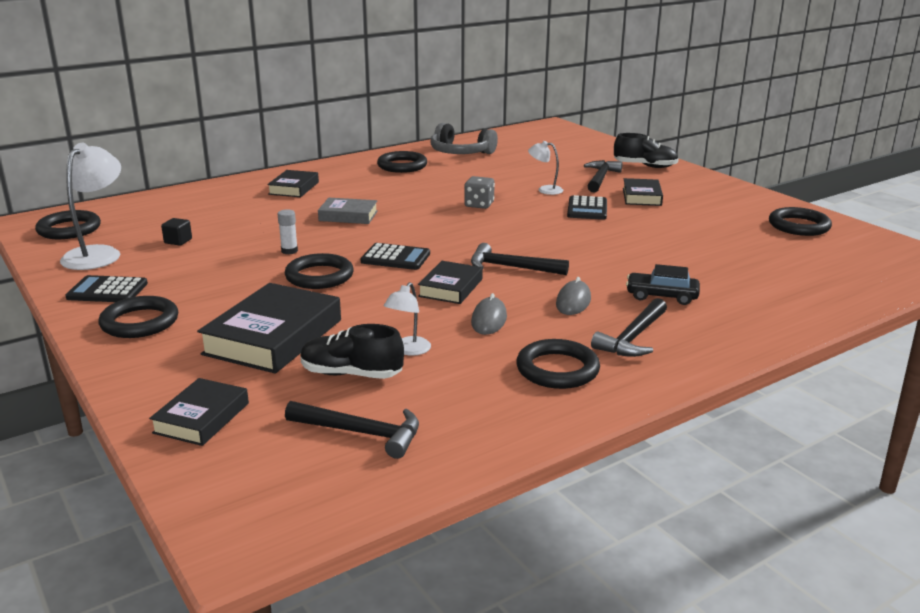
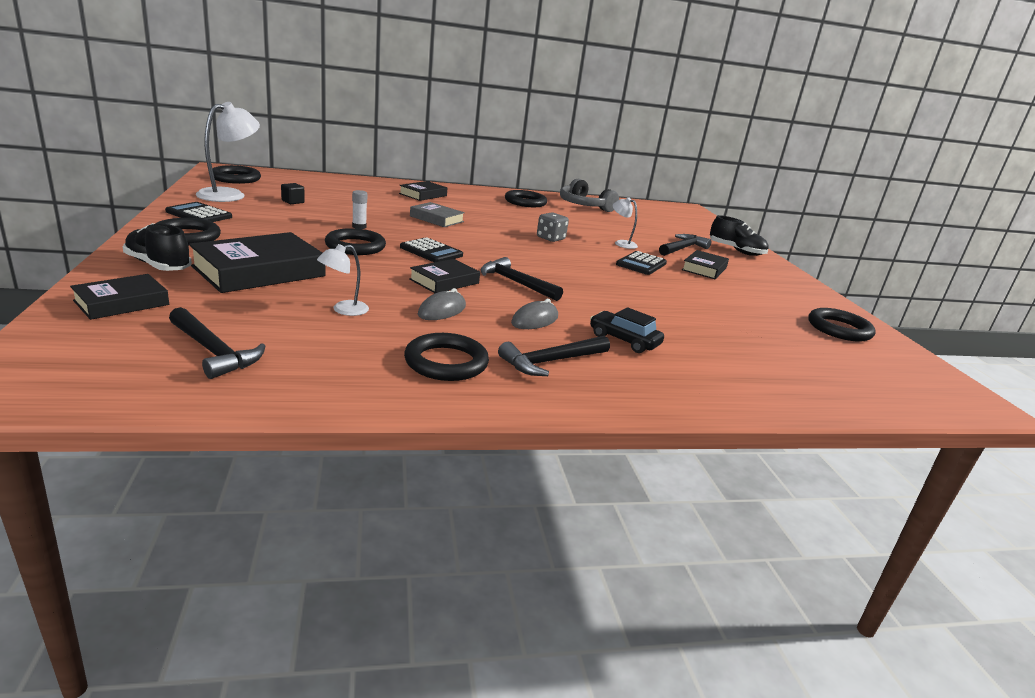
camera: 20 degrees right, 0 degrees up
black shoe [300,324,404,379] -> black shoe moved to [123,223,192,271]

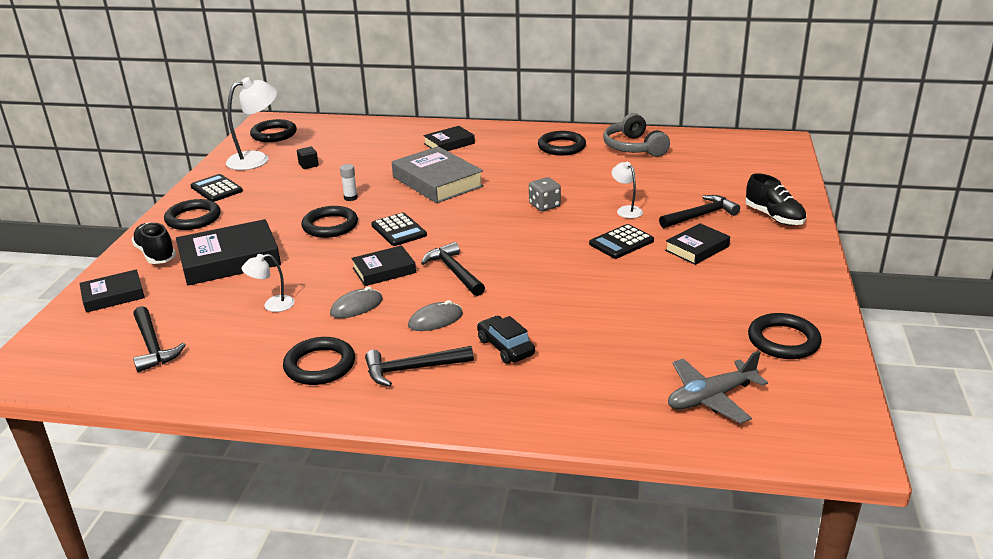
camera: 25 degrees right, 5 degrees up
grey book [410,202,465,227] -> grey book [392,146,484,203], size x1.73
none -> grey plane [668,351,768,424]

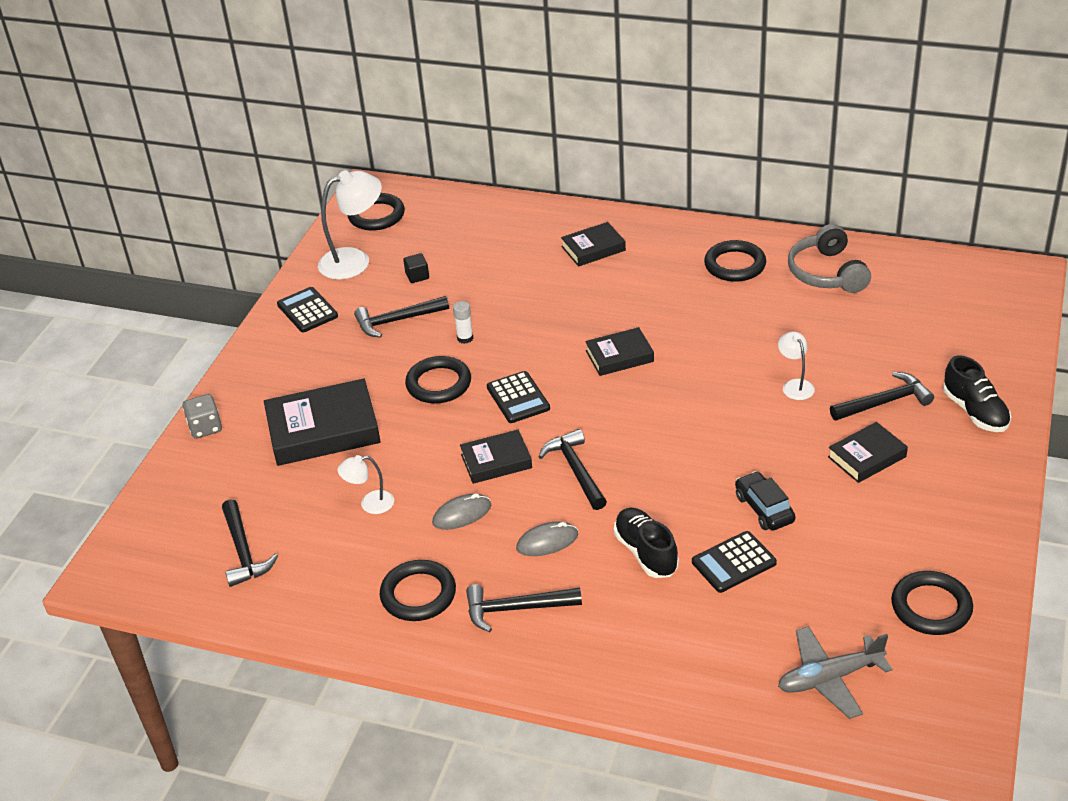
camera: 10 degrees right, 10 degrees up
black book [79,269,145,313] -> black book moved to [585,327,654,376]
black shoe [131,223,176,264] -> black shoe moved to [614,508,679,578]
black ring [164,199,221,230] -> none
grey book [392,146,484,203] -> none
black car [477,316,535,364] -> black car moved to [735,471,795,531]
grey dice [529,177,561,211] -> grey dice moved to [182,394,222,439]
black calculator [589,224,654,259] -> black calculator moved to [692,531,777,593]
none -> black hammer [354,296,449,338]

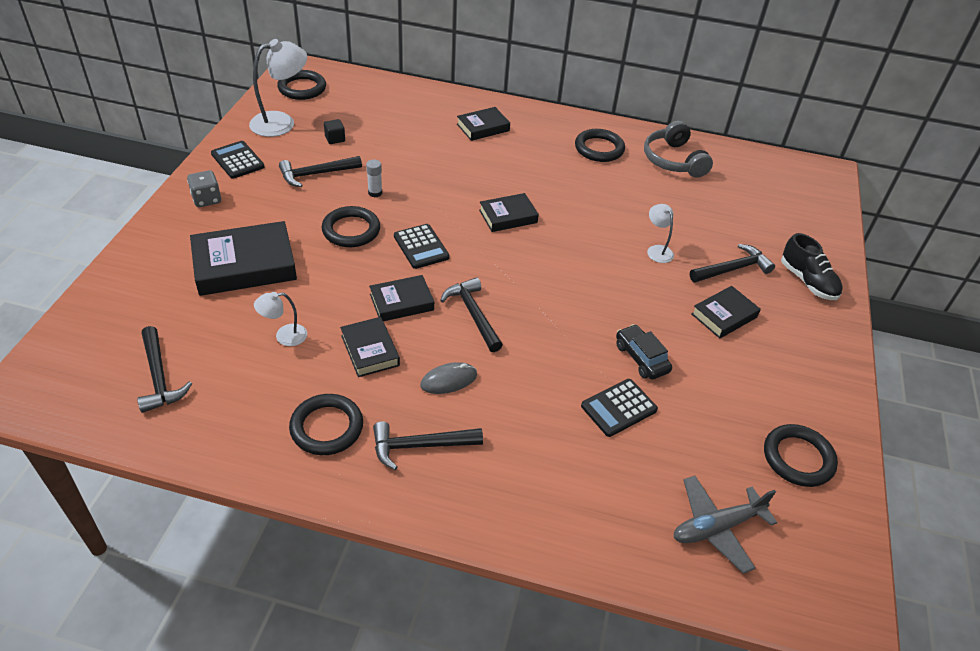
camera: 10 degrees left, 5 degrees up
grey dice [182,394,222,439] -> grey dice moved to [187,170,221,207]
grey mouse [432,493,491,530] -> black book [340,317,400,377]
black shoe [614,508,679,578] -> none

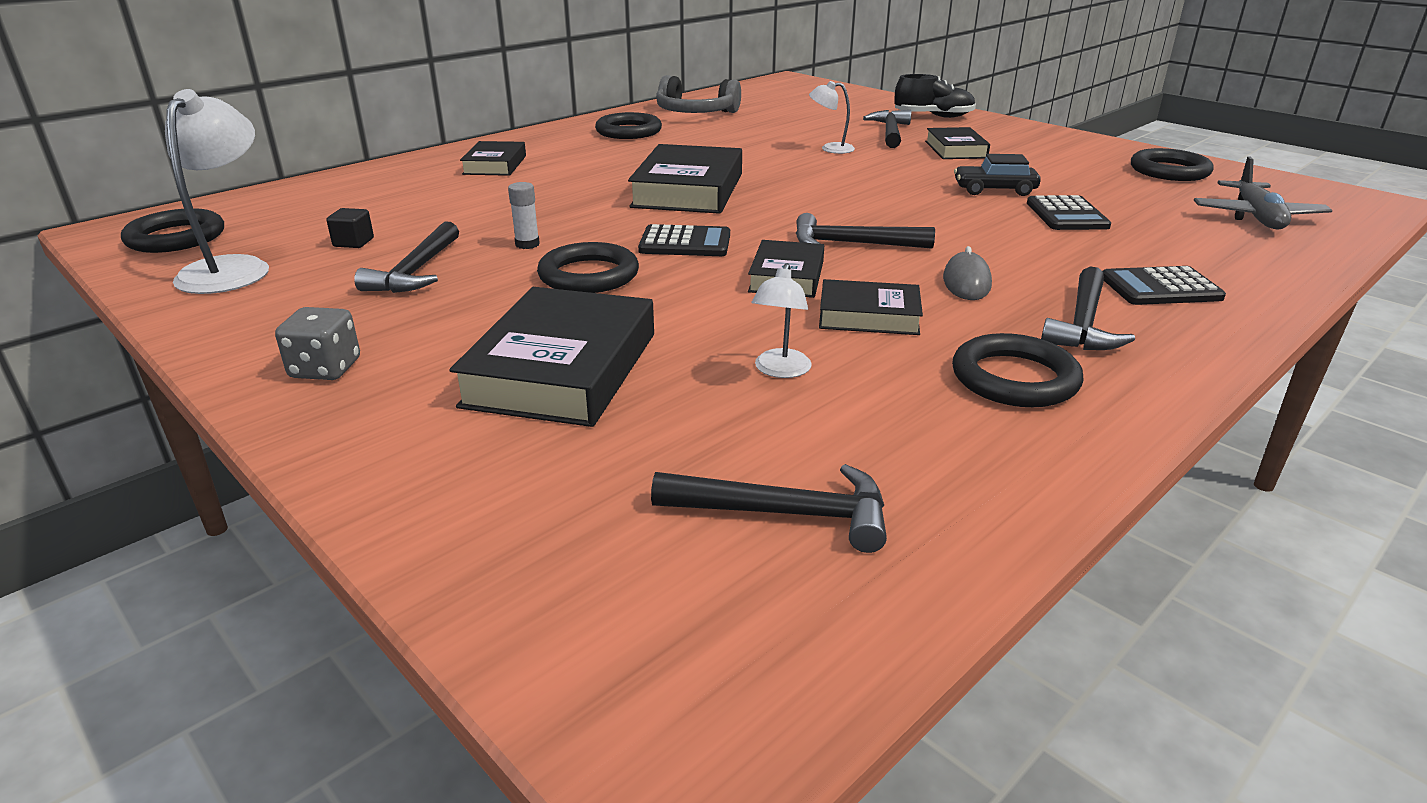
camera: 55 degrees left, 15 degrees down
black calculator [211,141,265,179] -> black calculator moved to [1102,266,1226,305]
black book [479,193,539,232] -> black book [628,144,742,214], size x1.73

